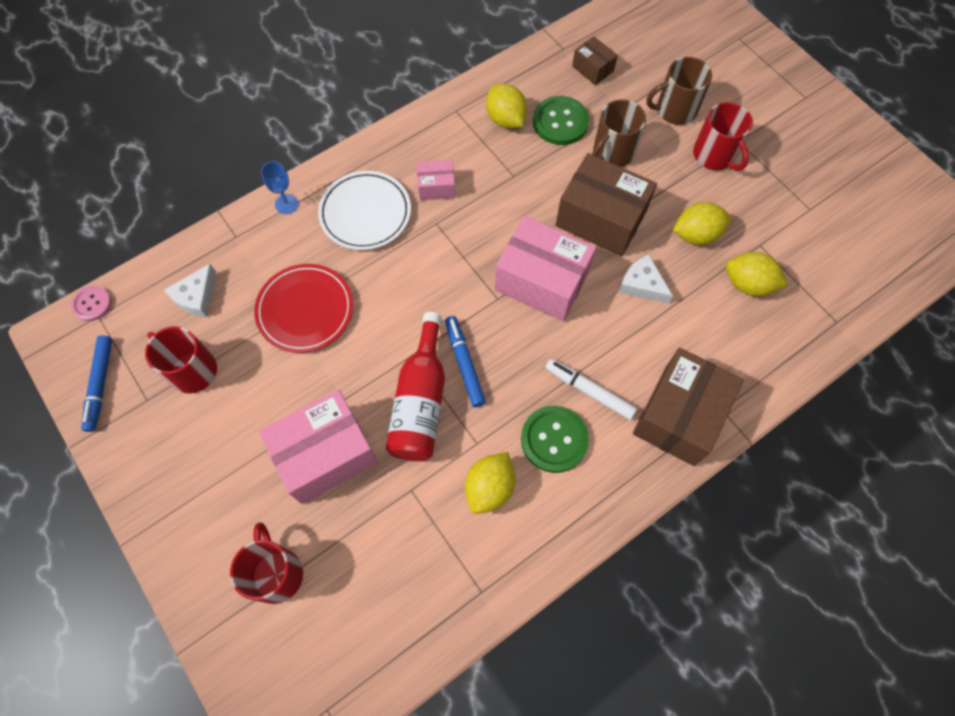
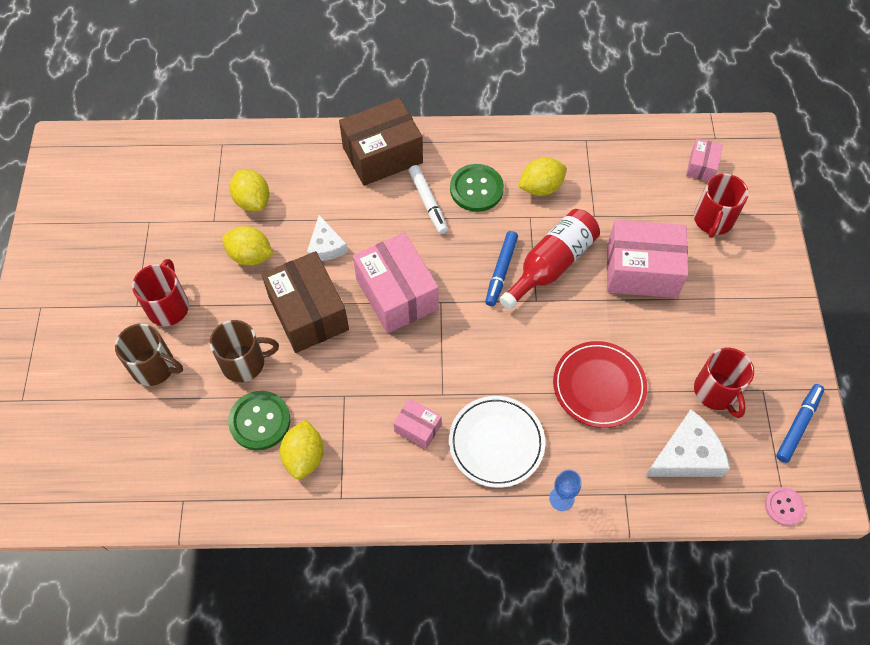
camera: 145 degrees left, 5 degrees down
white cheese [164,264,216,317] -> white cheese [645,409,730,477], size x1.53
brown box [572,36,618,85] -> none
none -> pink box [686,138,723,181]

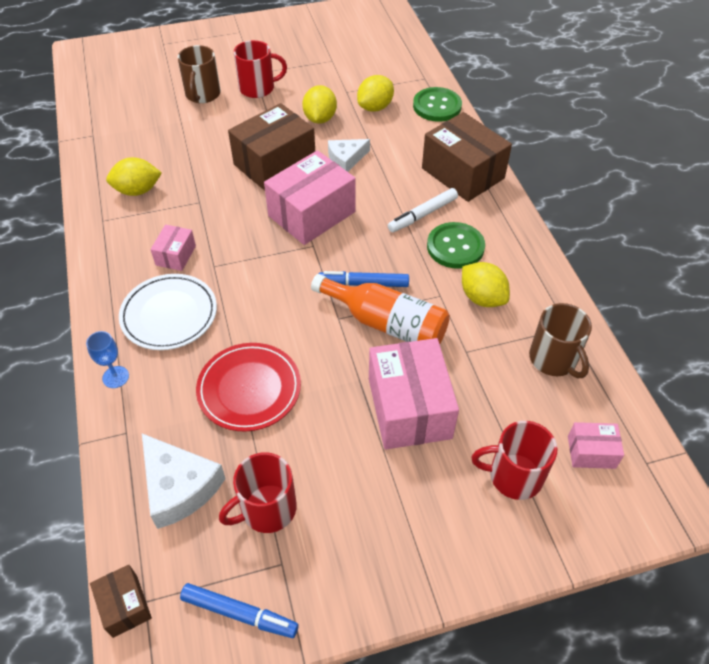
camera: 75 degrees right, 10 degrees down
brown mug [210,320,279,382] -> brown mug moved to [529,303,592,378]
green button [228,391,290,450] -> green button moved to [413,87,462,122]
red bottle [499,209,600,310] -> orange bottle [311,274,450,344]
pink button [765,487,805,526] -> brown box [90,565,152,638]

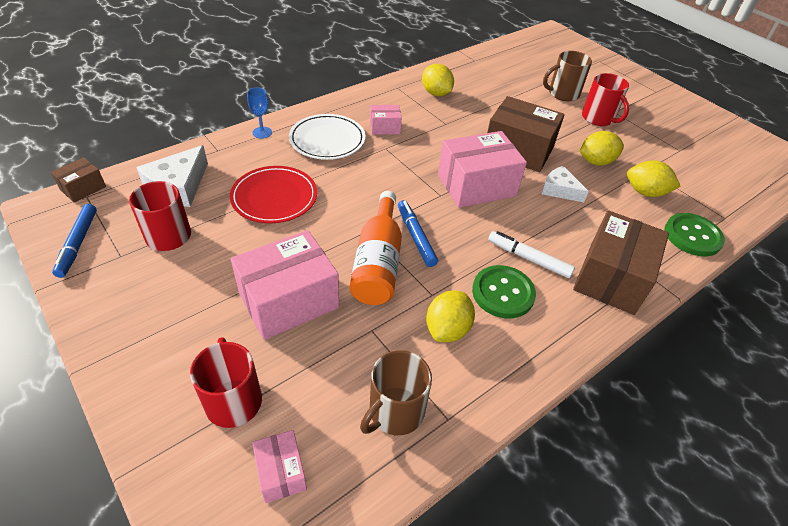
camera: 65 degrees right, 5 degrees down
pink box [264,150,356,245] -> pink box turned 45 degrees counterclockwise [438,131,527,208]

